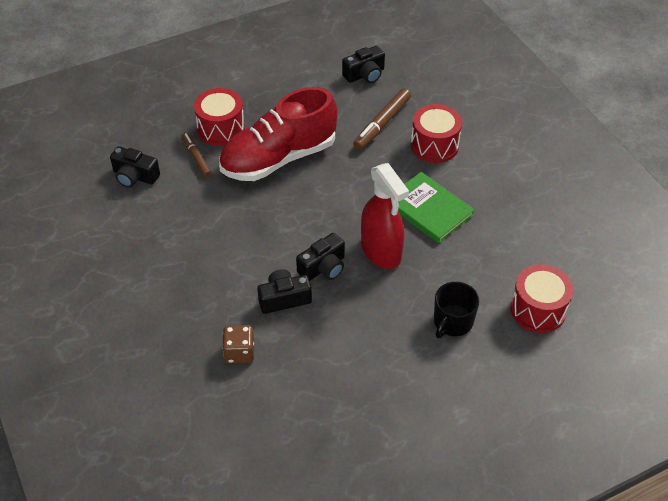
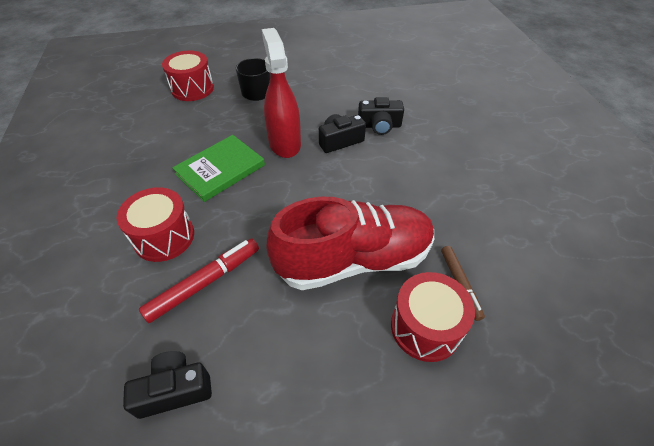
camera: 165 degrees left, 0 degrees up
black camera [110,146,160,188] -> none
brown dice [222,325,254,363] -> none
brown marker [353,88,411,150] -> red marker [139,239,259,323]
green book [398,172,475,243] -> green book turned 75 degrees clockwise [172,135,265,202]

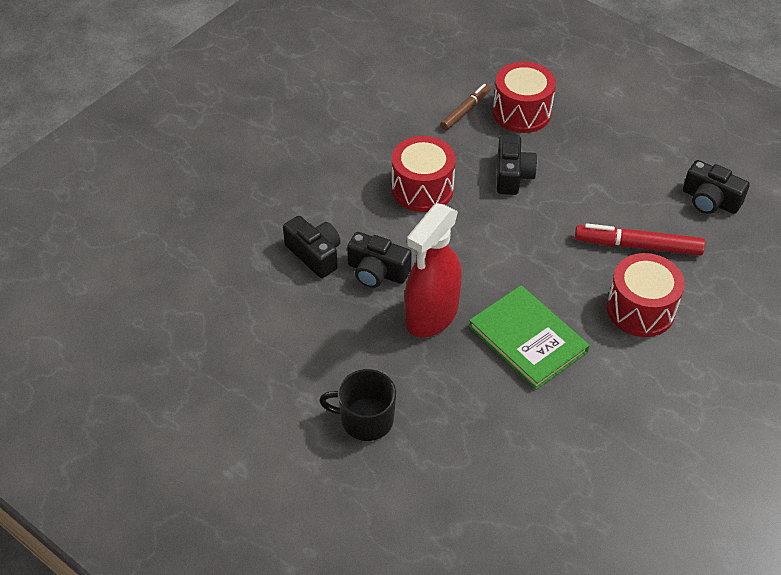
camera: 130 degrees left, 0 degrees up
red drum [162,51,214,101] -> red drum moved to [392,136,456,212]
green book [172,135,265,202] -> green book turned 45 degrees clockwise [469,285,590,390]
red shoe [266,197,434,290] -> black camera [497,134,538,195]

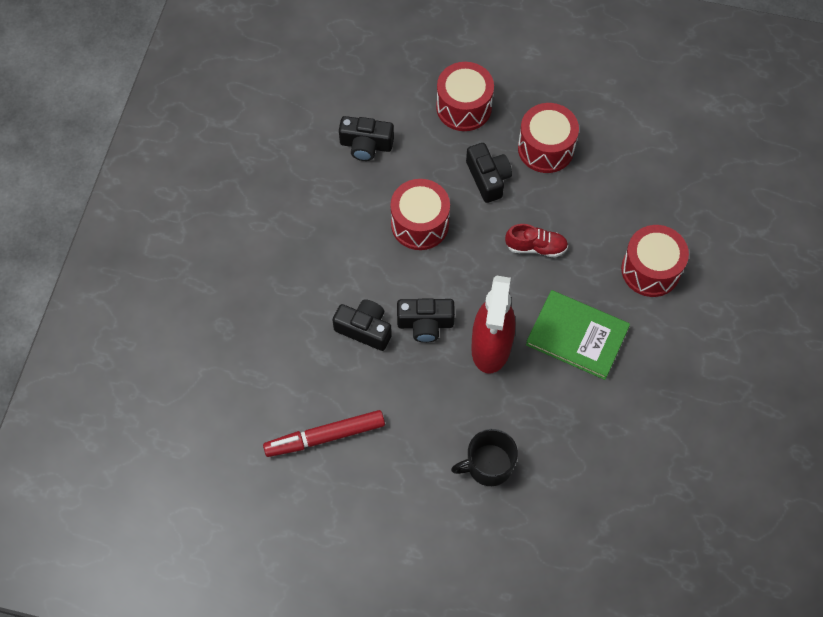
camera: 25 degrees left, 15 degrees up
brown marker [440,84,491,130] -> none
red marker [575,223,705,256] -> red marker moved to [263,410,385,457]
black camera [683,160,750,214] -> black camera moved to [339,116,394,161]
none -> red shoe [505,224,568,257]
none -> red drum [518,103,579,173]

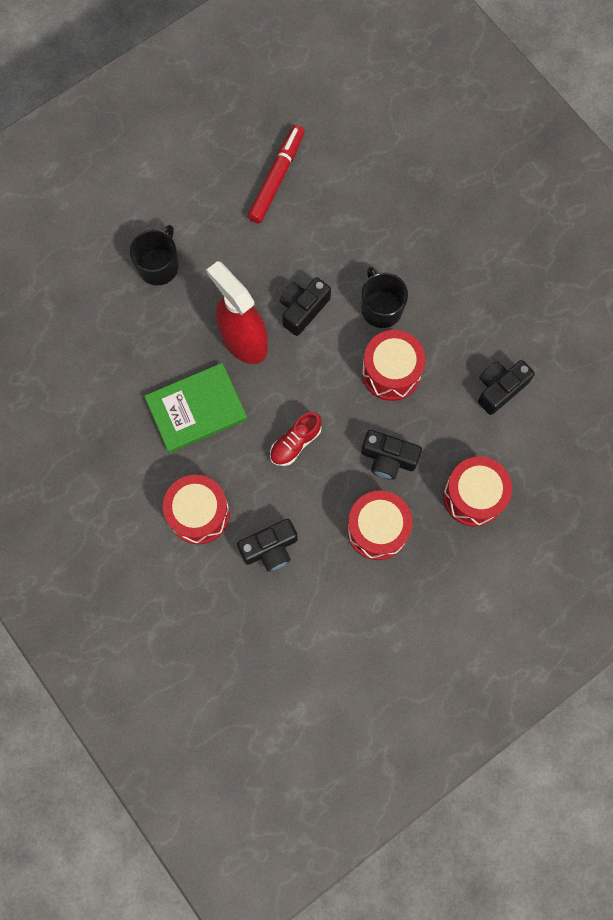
camera: 130 degrees right, 10 degrees up
black camera [332,299,392,351] -> black camera moved to [237,519,298,572]
none -> black mug [361,267,408,328]

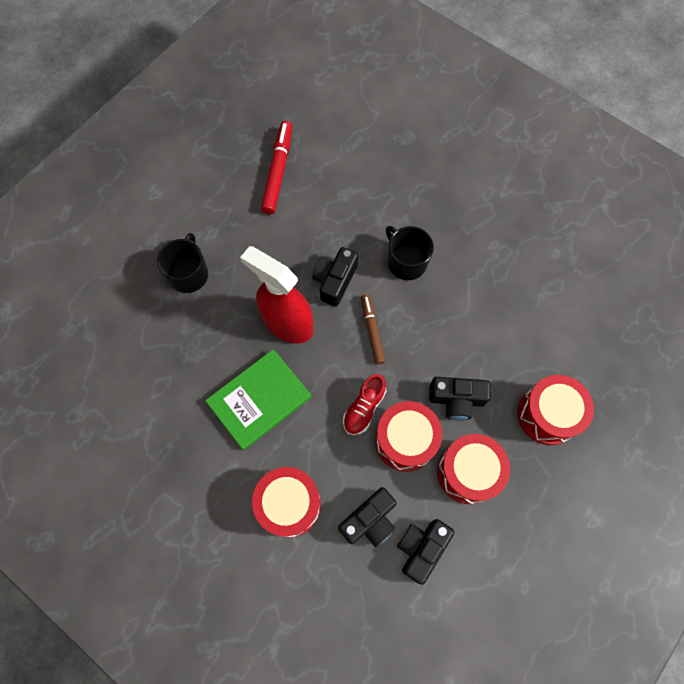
camera: 15 degrees left, 5 degrees down
red drum [362,330,426,401] -> red drum moved to [375,401,443,472]
black camera [478,360,535,415] -> black camera moved to [397,519,454,585]
none -> brown marker [361,294,385,364]

